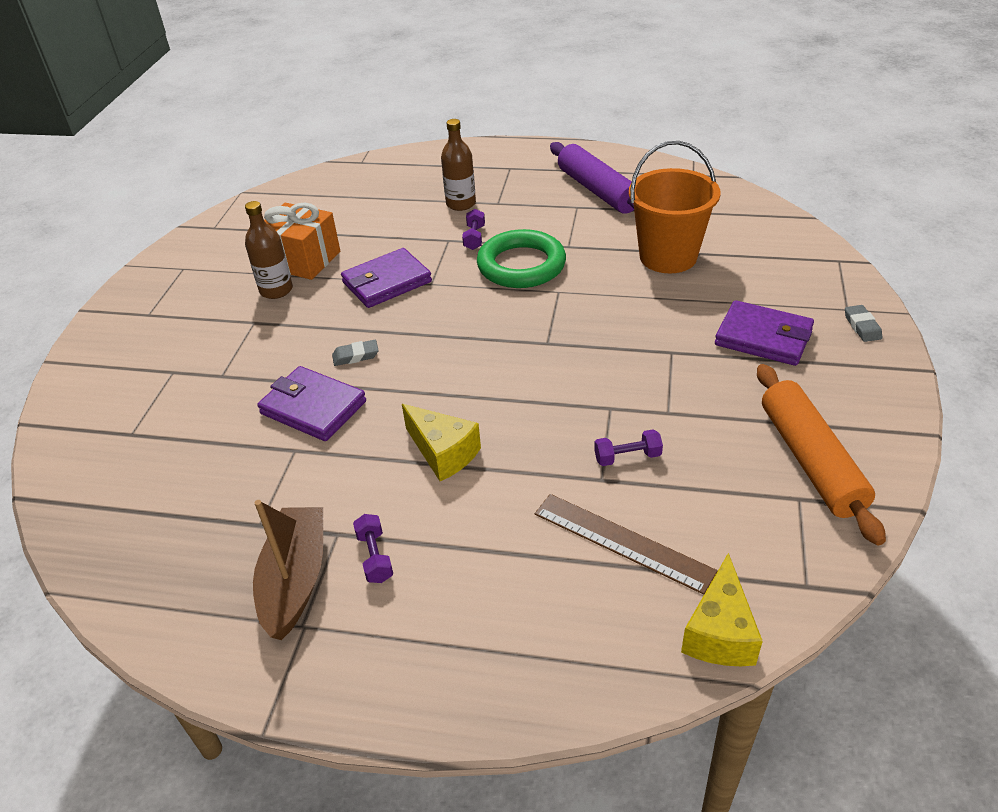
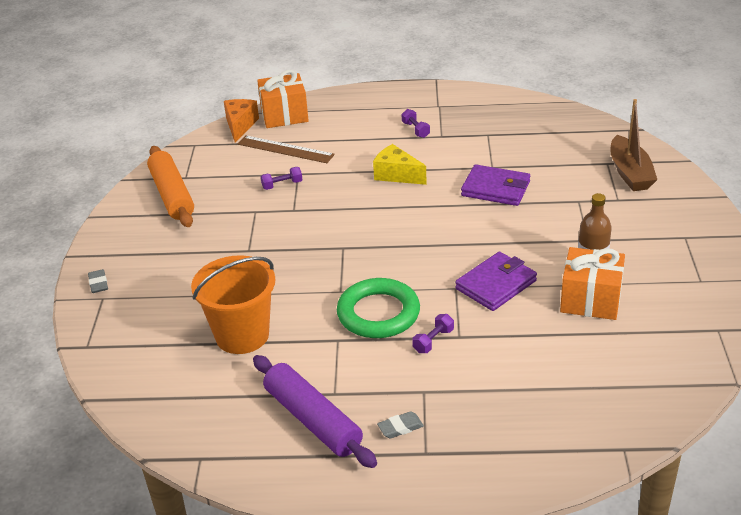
camera: 170 degrees right, 5 degrees down
brown boat [253,500,323,640] -> brown boat moved to [610,99,657,191]
grey eraser [332,340,379,366] -> grey eraser moved to [377,411,424,439]
brown bottle [441,119,476,211] -> none
purple dumbbell [462,209,485,250] -> purple dumbbell turned 45 degrees clockwise [412,314,454,353]
yellow cheese [681,553,763,666] -> orange cheese [224,99,259,143]
purple wallet [715,300,814,366] -> none
none -> orange gift [257,70,309,128]

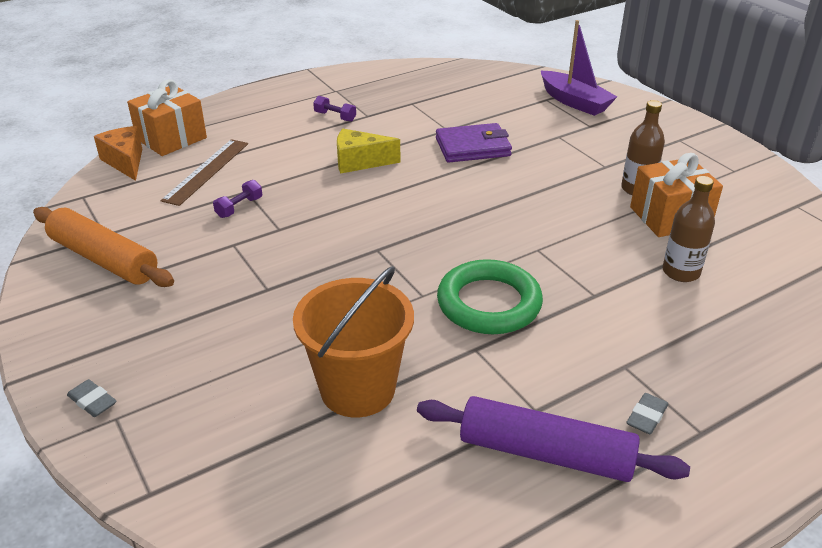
camera: 35 degrees left, 0 degrees up
brown ruler [238,135,335,163] -> brown ruler turned 60 degrees counterclockwise [161,139,248,206]
purple dumbbell [412,314,454,353] -> none
purple wallet [455,252,537,311] -> none
brown boat [610,99,657,191] -> purple boat [541,20,617,116]
none -> brown bottle [663,176,715,282]

